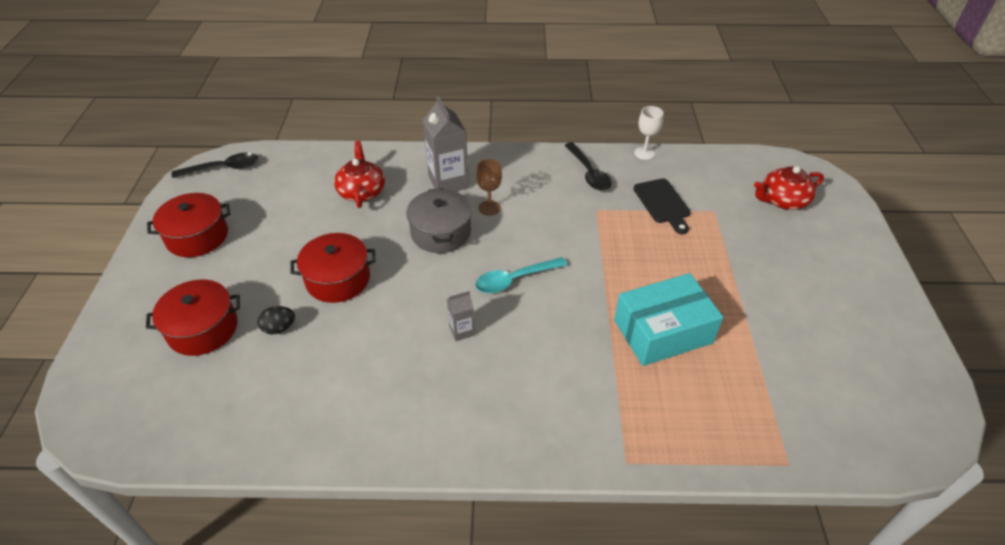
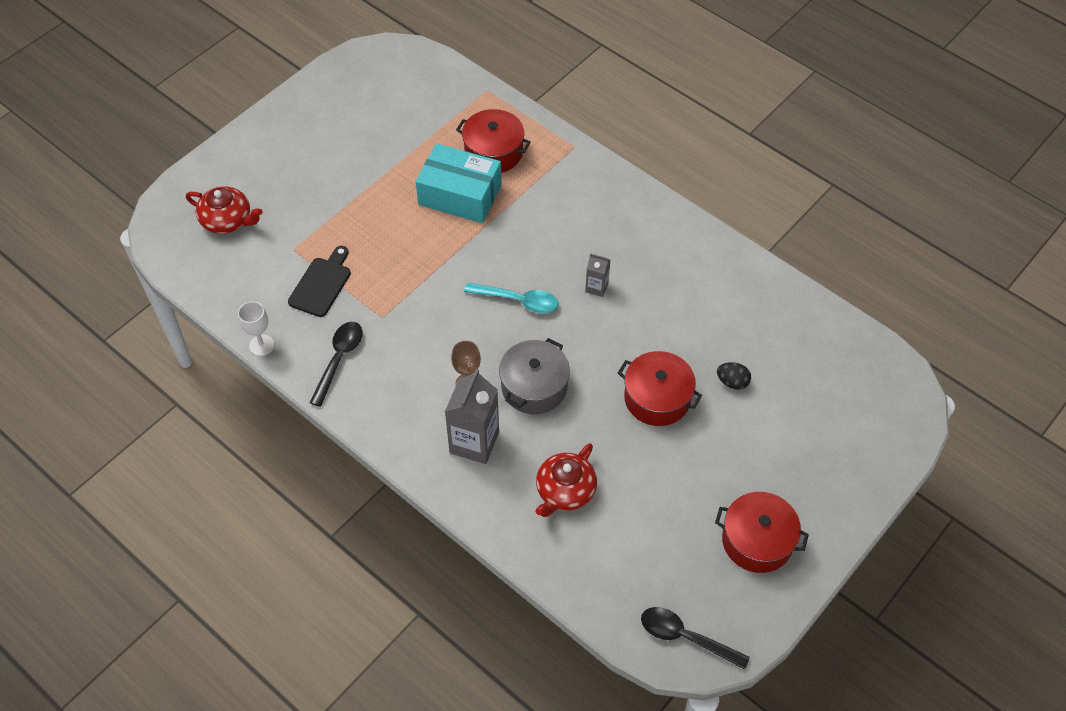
camera: 140 degrees left, 10 degrees up
red pot [146,280,240,356] -> red pot moved to [456,109,531,173]

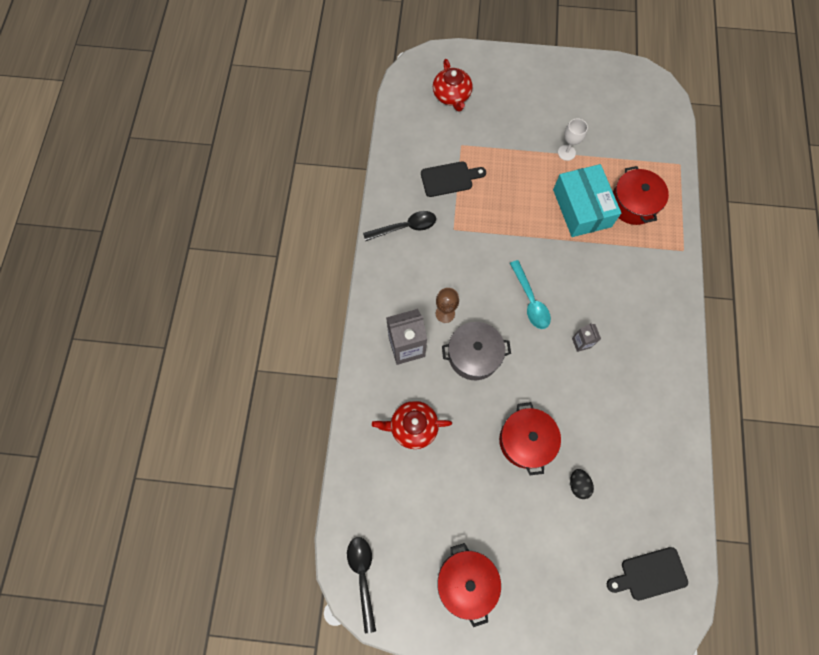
camera: 55 degrees right, 15 degrees up
white goblet [238,301,274,356] -> white goblet moved to [558,118,588,161]
none -> black cutting board [607,547,688,601]

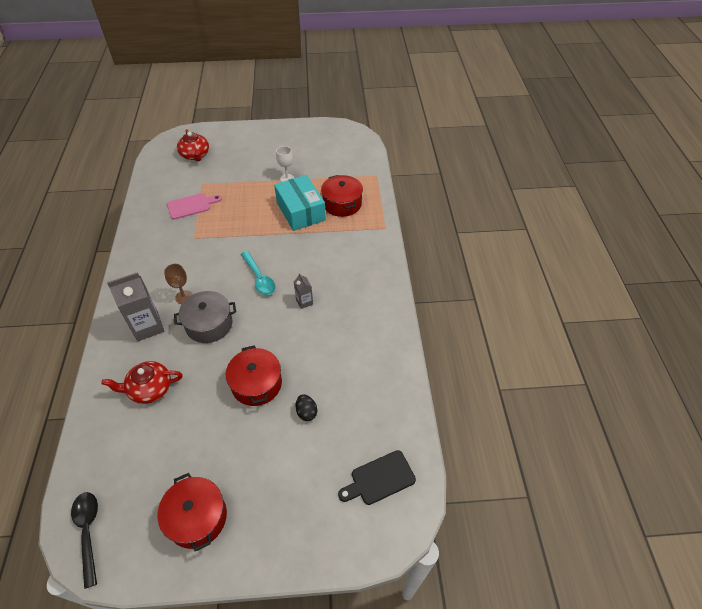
camera: 10 degrees left, 20 degrees down
black spoon [363,211,436,241] -> none
black cutting board [421,161,486,197] -> pink cutting board [167,193,222,219]

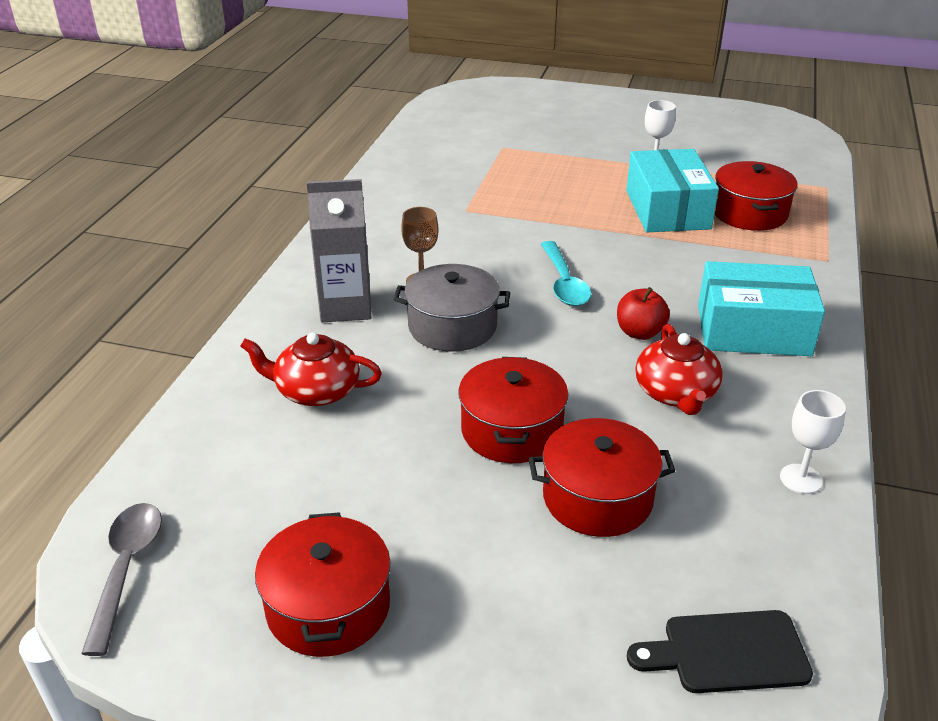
camera: 20 degrees right, 15 degrees down
black spoon [71,492,98,589] -> grey spoon [81,503,162,656]
pink cutting board [167,193,222,219] -> none
red teapot [177,130,209,162] -> red teapot moved to [635,324,723,415]
grey carton [294,273,313,309] -> red apple [617,287,670,340]
black egg [296,394,317,421] -> red pot [529,418,675,537]
none -> turquoise box [698,261,825,356]
none -> white goblet [780,390,846,494]

